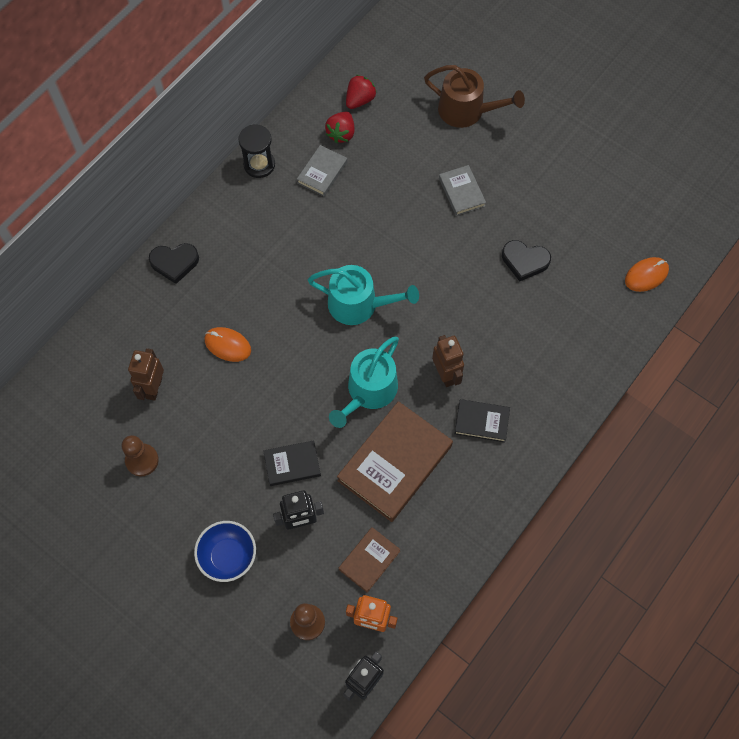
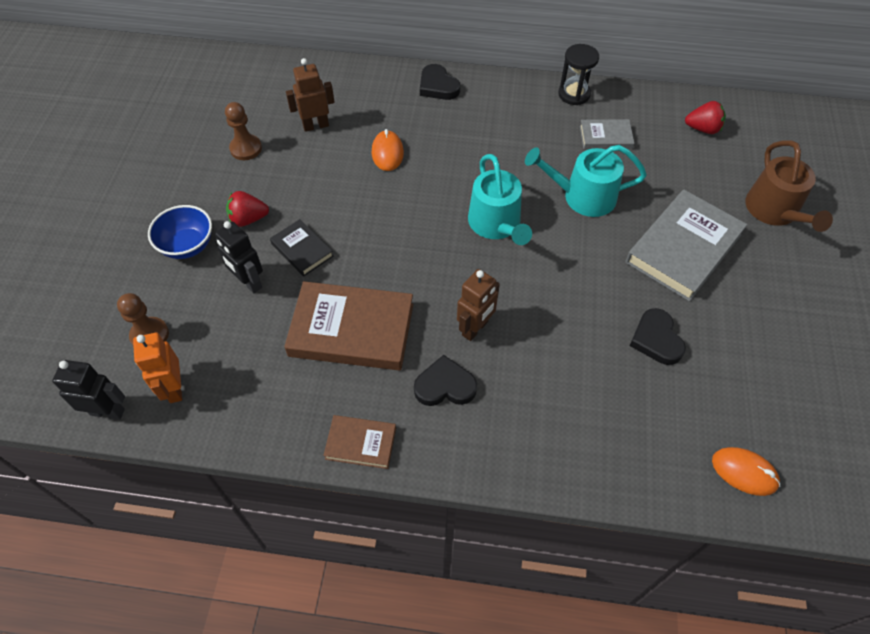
camera: 60 degrees right, 10 degrees down
red strawberry [325,112,355,143] -> red strawberry moved to [226,191,269,227]
turquoise watering can [329,337,399,428] -> turquoise watering can moved to [525,145,647,217]
brown book [339,527,401,593] -> brown book moved to [323,415,396,469]
grey book [439,165,486,216] -> grey book [625,190,747,302], size x1.94
black book [455,399,510,443] -> black heart [414,355,477,406]

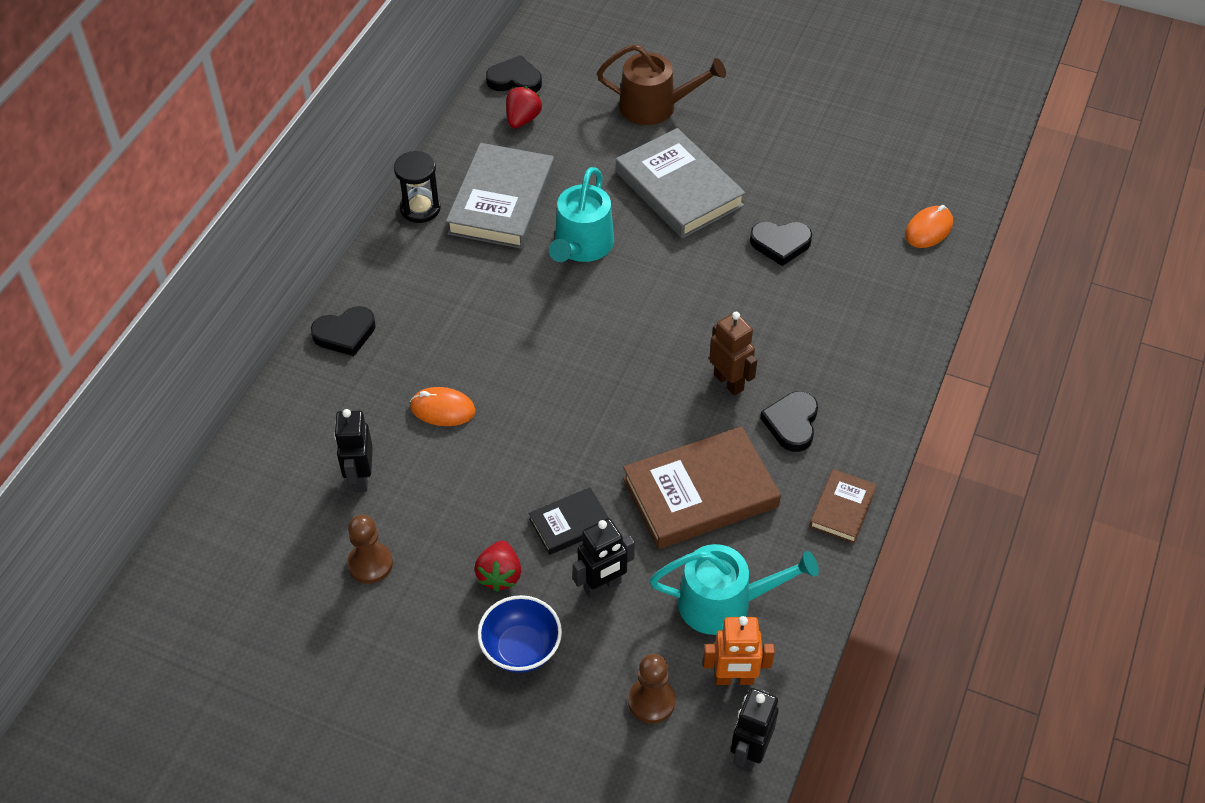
camera: 75 degrees left, 5 degrees down
brown book [284,281,413,370] -> brown book turned 45 degrees clockwise [623,426,781,549]
brown robot [286,58,335,132] -> black robot [334,409,373,492]
turquoise watering can [468,154,532,245] -> turquoise watering can moved to [650,544,819,635]
grey book [580,119,634,150] -> grey book [446,143,554,249], size x1.94
none -> black heart [486,55,542,92]

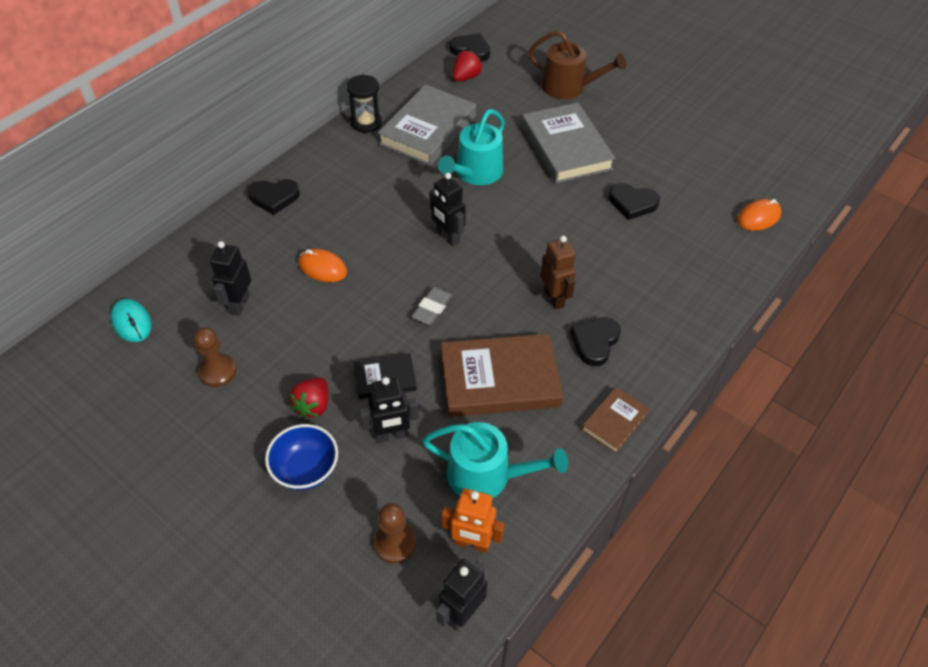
camera: 15 degrees right, 0 degrees up
none -> turquoise mouse [111,299,152,342]
none -> grey eraser [412,287,453,325]
none -> black robot [429,173,466,246]

